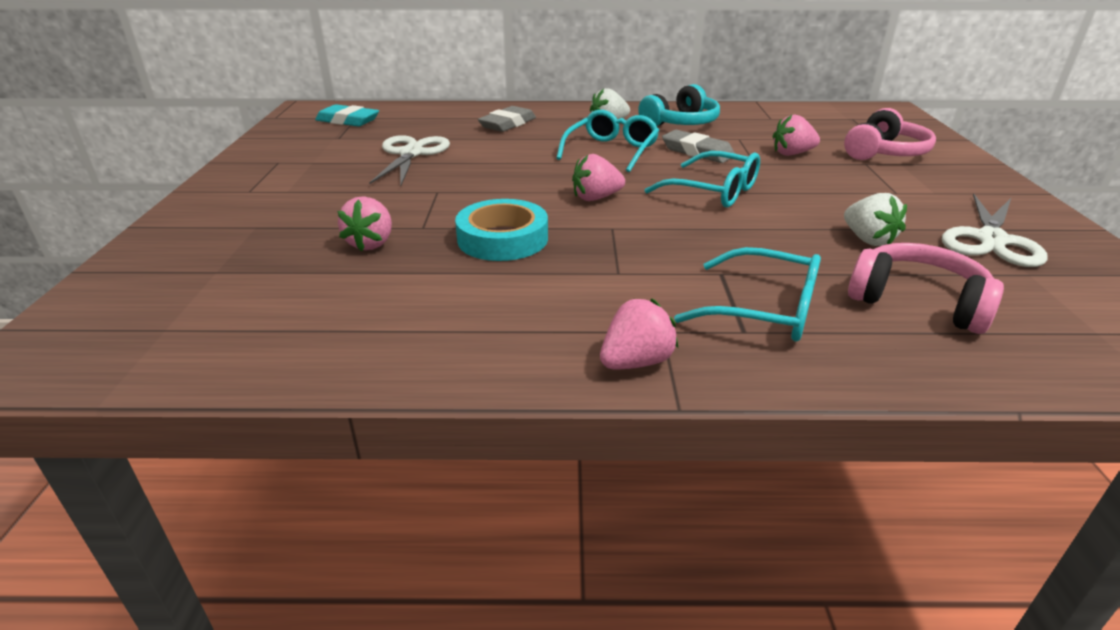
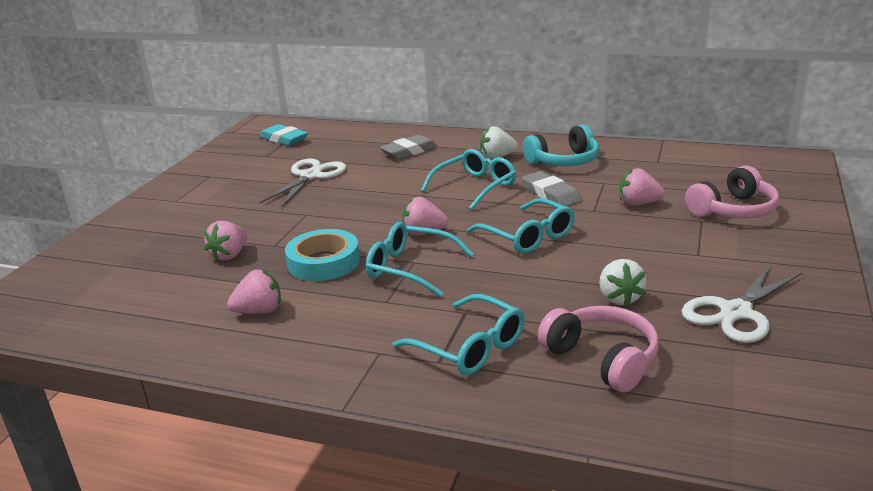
camera: 20 degrees right, 5 degrees down
pink strawberry [600,299,678,369] -> pink strawberry moved to [227,270,281,314]
none -> turquoise glasses [366,222,474,297]

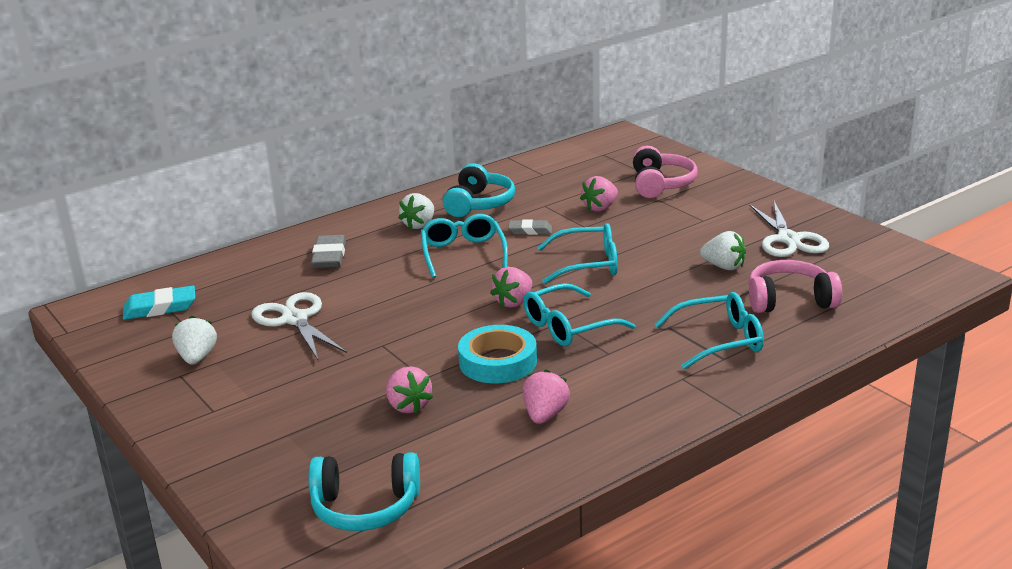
camera: 55 degrees left, 0 degrees up
grey eraser [522,171,582,206] -> grey eraser [508,219,552,235], size x0.66
none -> white strawberry [172,316,217,365]
none -> turquoise headphones [308,452,420,531]

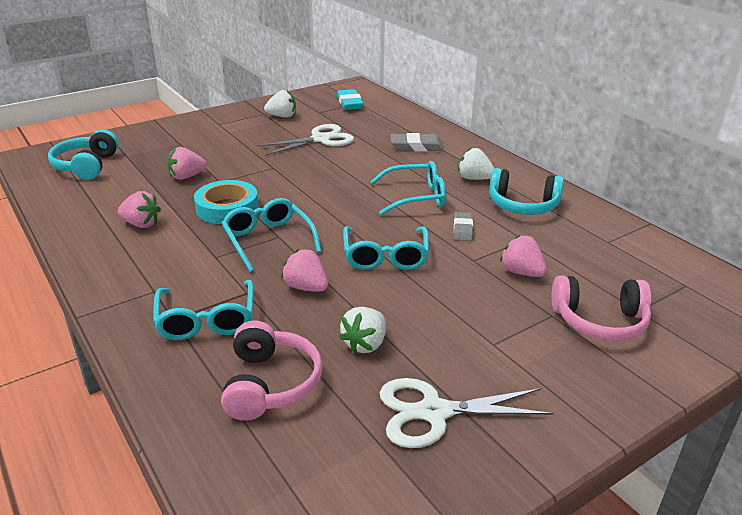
camera: 90 degrees right, 5 degrees up
pink strawberry [490,267,532,308] -> pink strawberry moved to [281,249,328,292]

